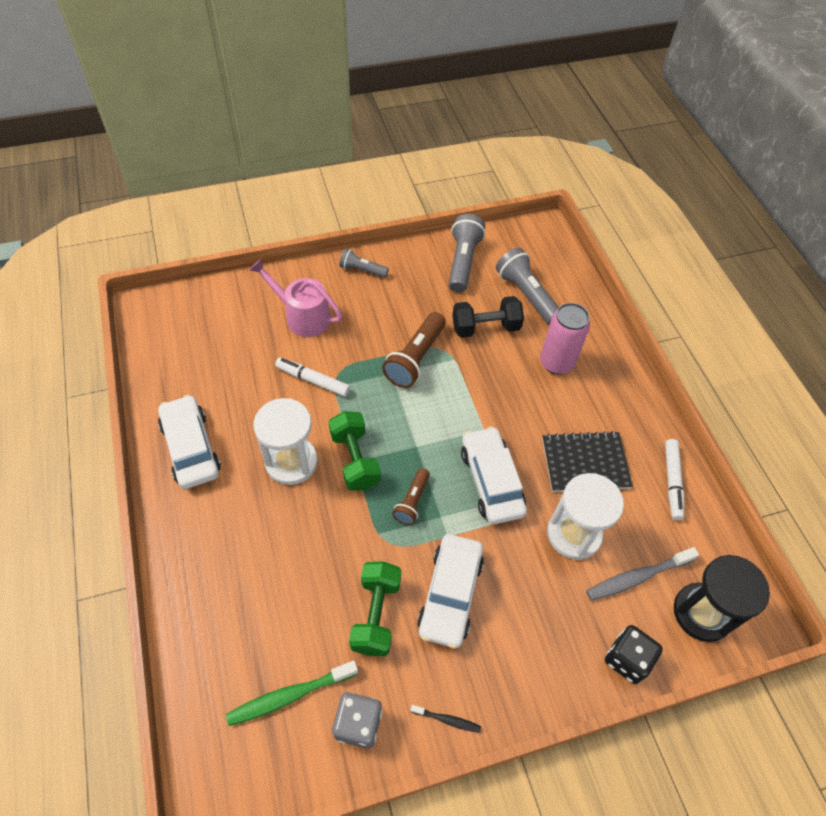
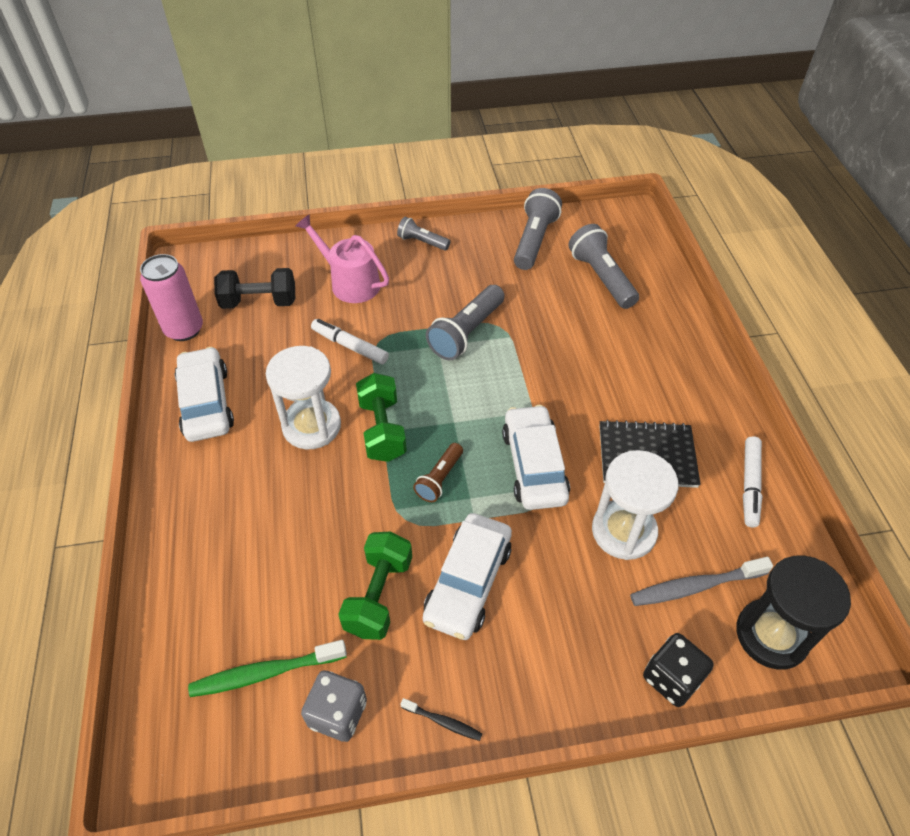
camera: 10 degrees right, 5 degrees down
brown flashlight [382,312,446,388] -> grey flashlight [426,285,505,360]
black dumbbell [452,296,524,338] -> black dumbbell moved to [214,268,295,309]
pink can [540,303,590,374] -> pink can moved to [140,254,203,341]

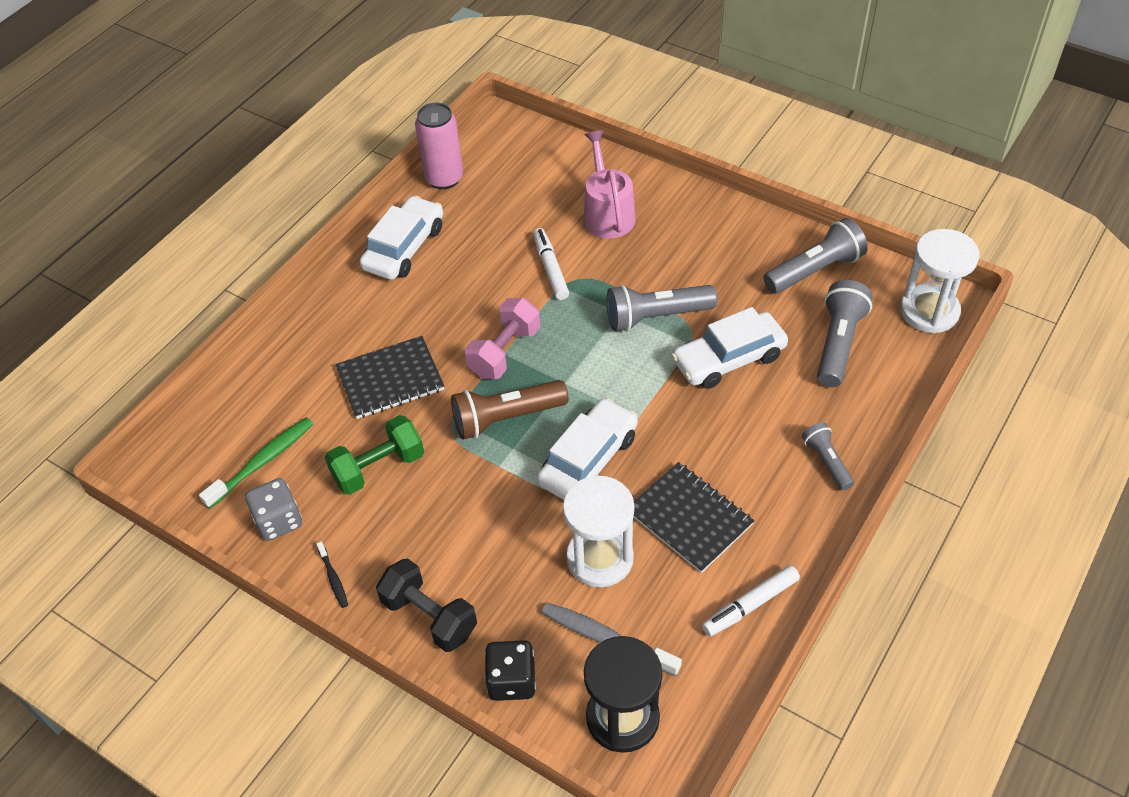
camera: 45 degrees right, 0 degrees up
green toothbrush [188,640,347,697] -> green toothbrush turned 105 degrees clockwise [199,417,313,509]
black dumbbell [214,268,295,309] -> black dumbbell moved to [376,558,477,652]
white hourglass [266,346,341,449] -> white hourglass moved to [900,229,979,334]
green dumbbell [356,373,407,462] -> pink dumbbell [465,298,540,379]
grey flashlight [397,217,450,250] -> grey flashlight moved to [802,422,854,491]
brown flashlight [413,443,463,502] -> brown flashlight [451,380,569,440], size x1.69
white car [423,513,512,640] -> white car moved to [671,307,788,389]
none -> black notebook [336,336,444,419]

